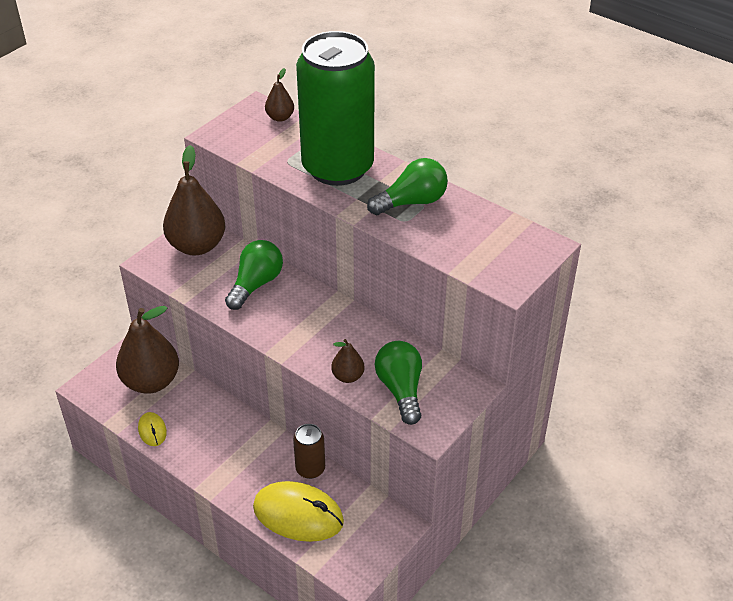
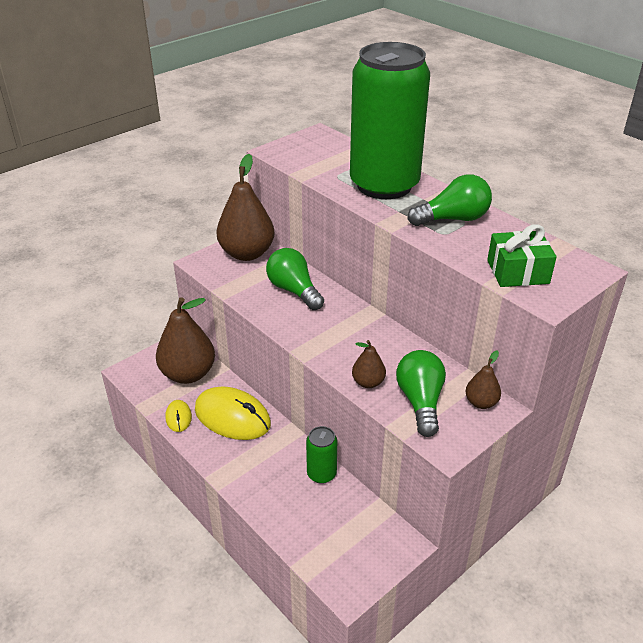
camera: 10 degrees right, 5 degrees down
green light bulb [225,240,283,310] -> green light bulb turned 75 degrees counterclockwise [266,248,324,310]
yellow mouse [253,481,344,542] -> yellow mouse moved to [195,387,271,440]
brown pear [265,68,294,122] -> brown pear moved to [465,350,501,409]
brown can [293,424,325,479] -> green can [306,426,337,484]
none -> green gift [487,224,557,287]

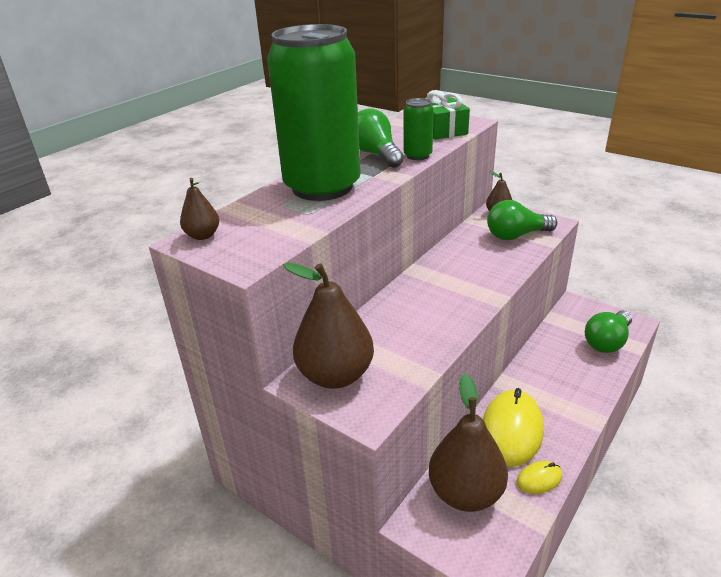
camera: 100 degrees left, 5 degrees down
green light bulb [266,248,324,310] -> green light bulb moved to [585,310,632,353]
green can [306,426,337,484] -> green can moved to [404,98,434,160]
brown pear [352,340,386,388] -> brown pear moved to [180,178,219,240]

